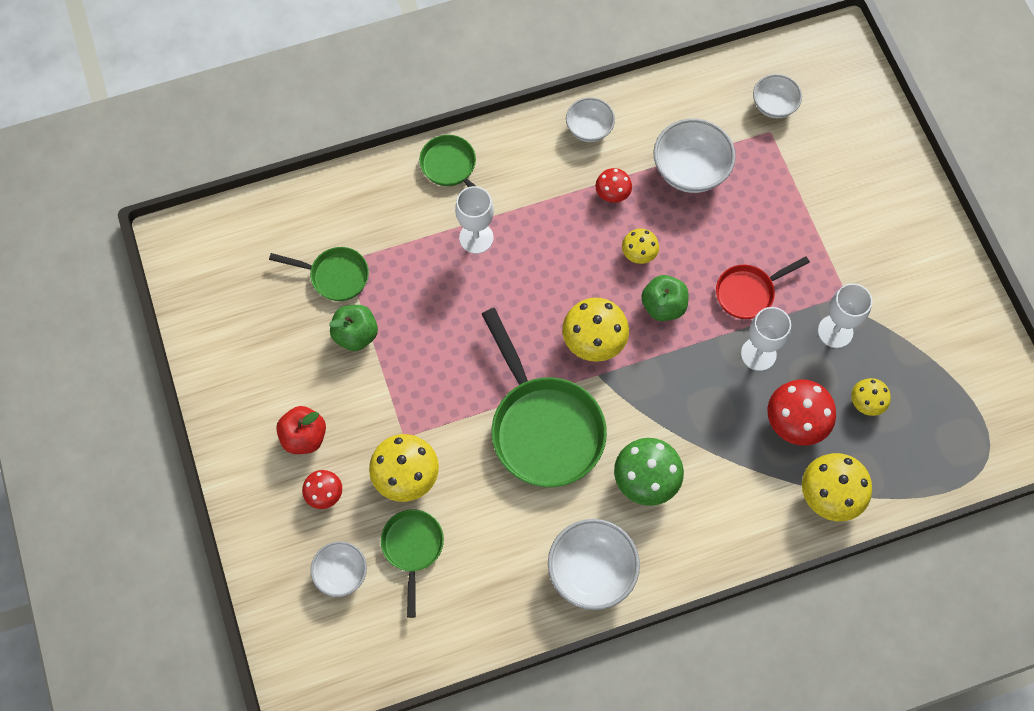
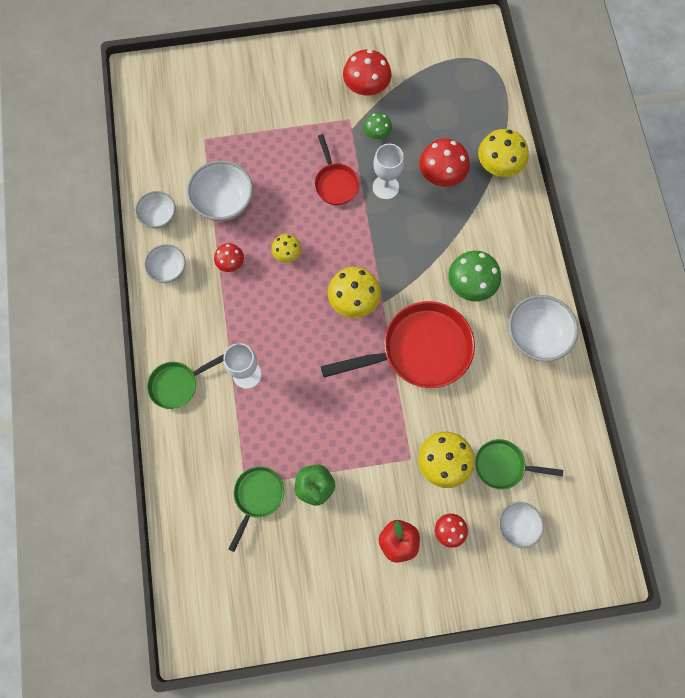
camera: 80 degrees left, 5 degrees up
green pan [482,308,607,487] -> red pan [321,301,475,388]
green apple [641,275,689,321] -> none
white bowl [753,74,802,118] -> white bowl moved to [135,191,176,229]
white goblet [818,283,872,348] -> green mushroom [364,112,392,139]
yellow mushroom [851,378,891,416] -> none
none -> red mushroom [343,49,391,96]

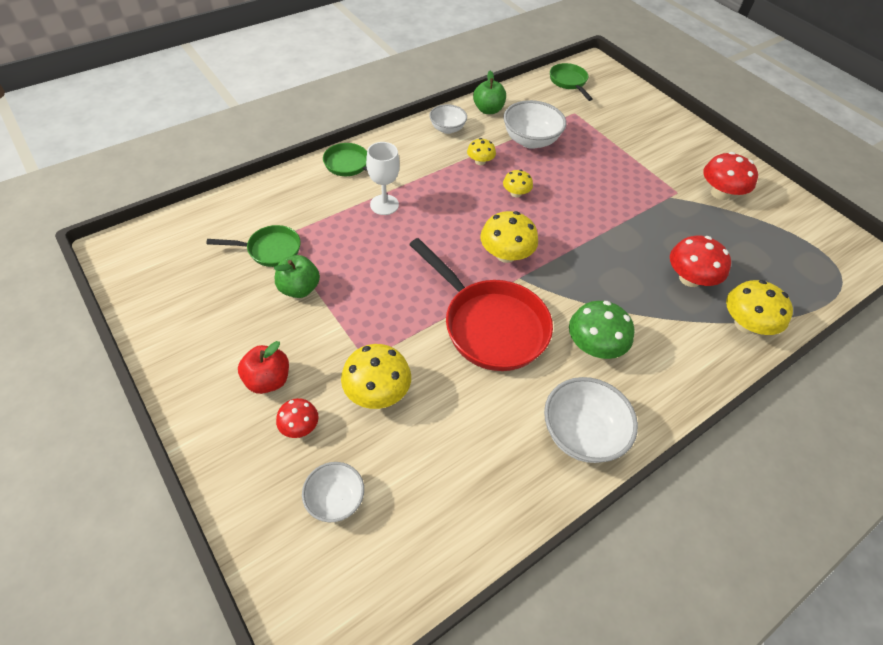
camera: 60 degrees right, 20 degrees down
white bowl [135,191,176,229] -> green apple [473,71,506,114]
red mushroom [214,243,244,272] -> yellow mushroom [467,138,496,165]
red pan [314,134,359,205] -> none
green mushroom [364,112,392,139] -> none
white goblet [373,144,404,200] -> none
green pan [475,439,563,490] -> green pan moved to [550,63,593,101]

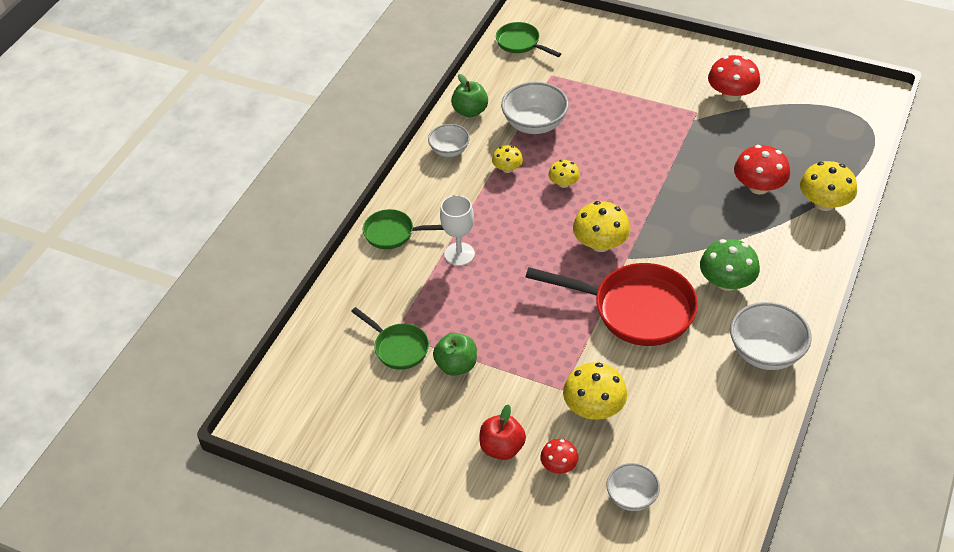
camera: 25 degrees left, 5 degrees down
green pan [206,225,301,267] -> green pan turned 75 degrees clockwise [351,307,429,370]

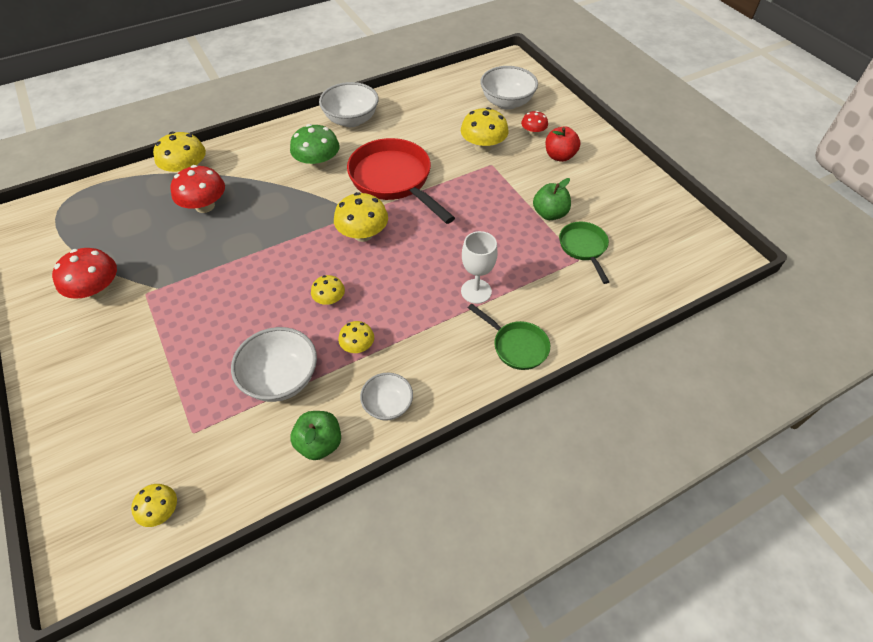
camera: 145 degrees left, 5 degrees up
green pan [496,22,561,57] -> yellow mushroom [131,484,177,527]
white bowl [606,463,660,511] -> white bowl [480,66,538,110], size x1.63

